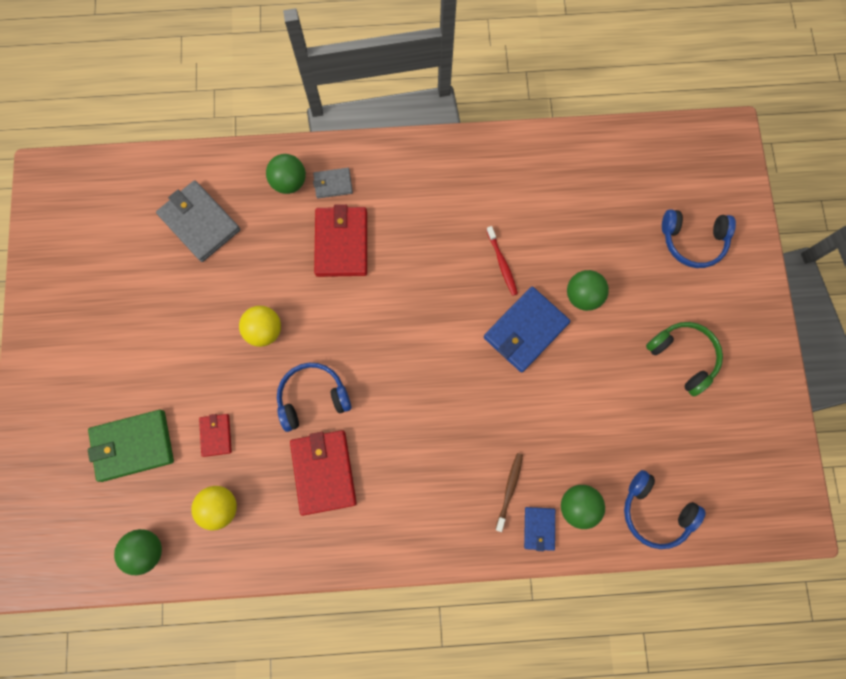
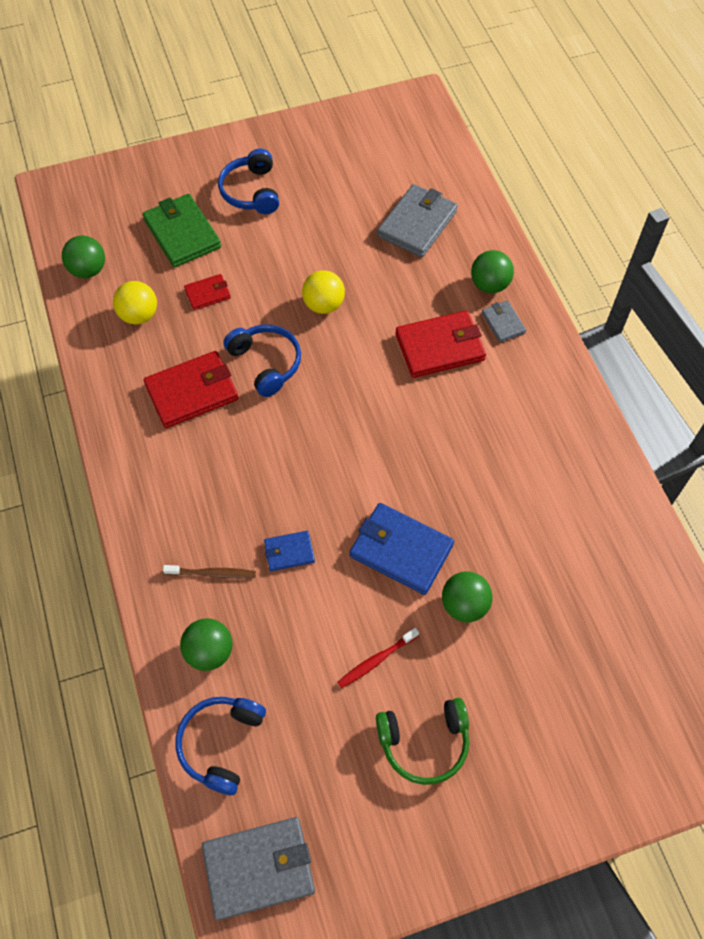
camera: 75 degrees right, 15 degrees down
red toothbrush [486,226,518,296] -> red toothbrush moved to [337,628,419,688]
blue wallet [524,507,555,551] -> blue wallet moved to [264,531,315,571]
green headphones [646,322,723,397] -> green headphones turned 45 degrees clockwise [376,698,469,785]
blue headphones [662,209,736,268] -> blue headphones moved to [218,149,279,214]
none -> grey wallet [202,817,315,920]

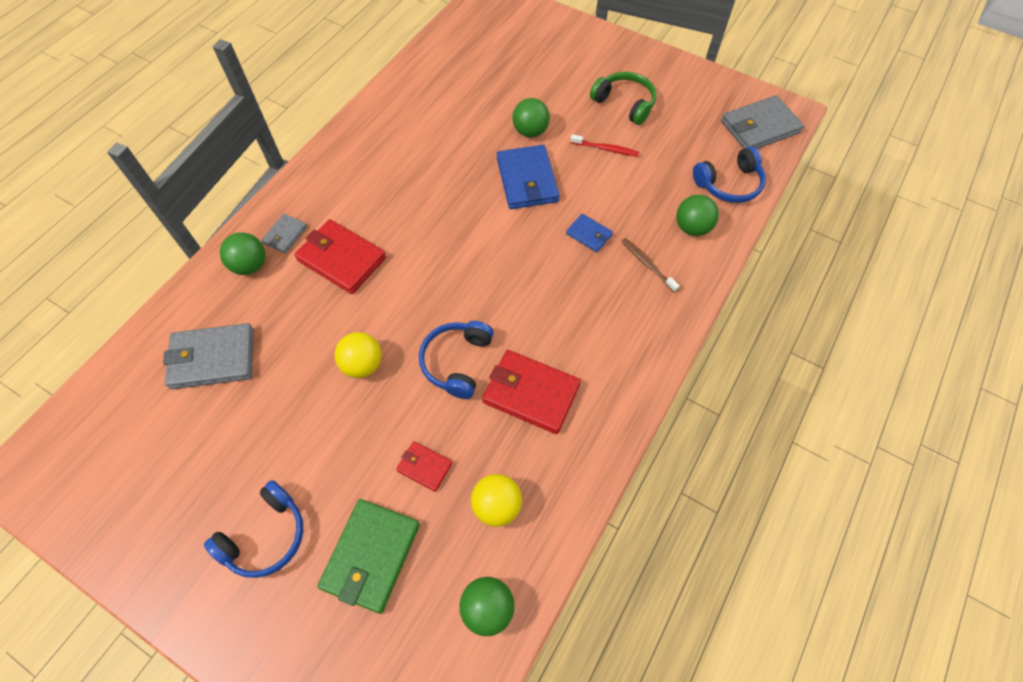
camera: 130 degrees left, 0 degrees up
grey wallet [202,817,315,920] -> grey wallet turned 60 degrees counterclockwise [721,95,804,149]

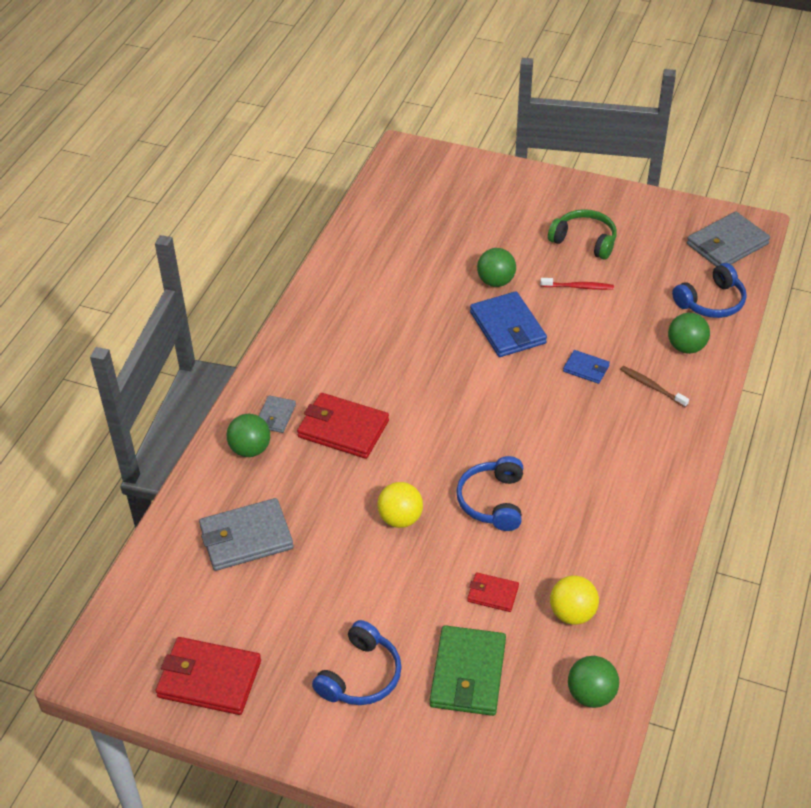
camera: 10 degrees left, 15 degrees down
red wallet [482,350,581,434] -> red wallet moved to [156,637,261,715]

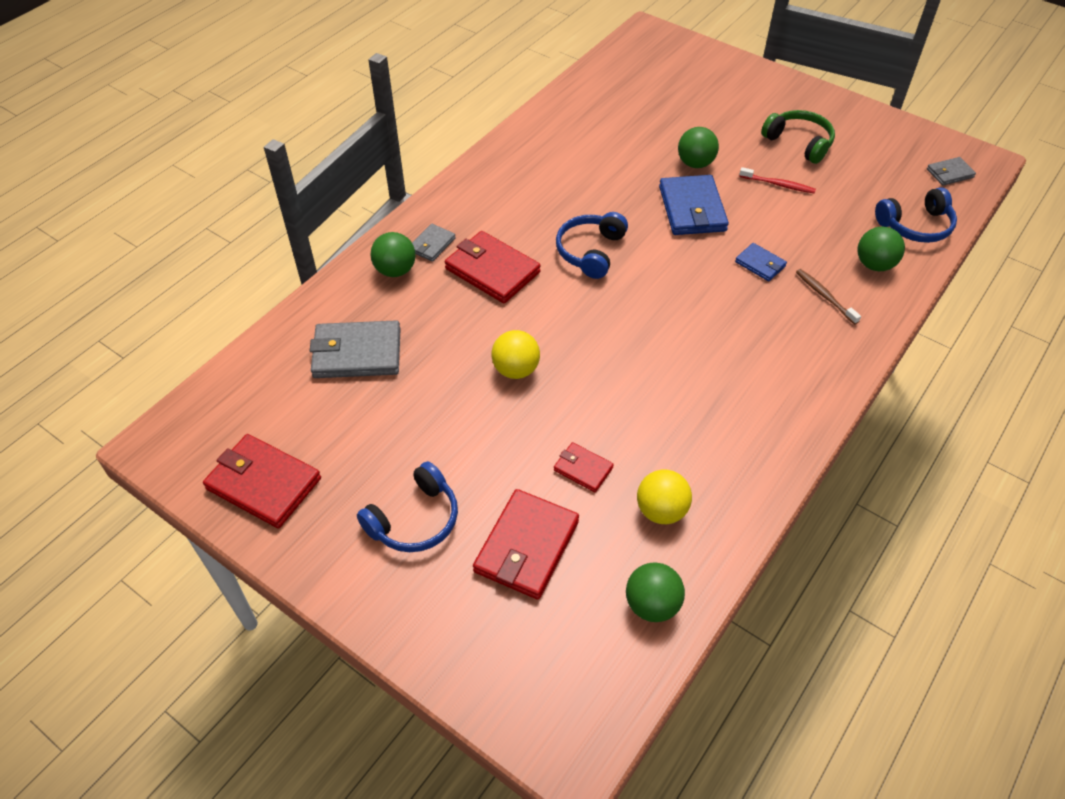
camera: 15 degrees right, 5 degrees up
green wallet [430,625,506,716] -> red wallet [473,489,579,600]
blue headphones [456,456,523,531] -> blue headphones moved to [556,212,628,279]
grey wallet [687,212,770,267] -> grey wallet [927,157,976,186], size x0.53

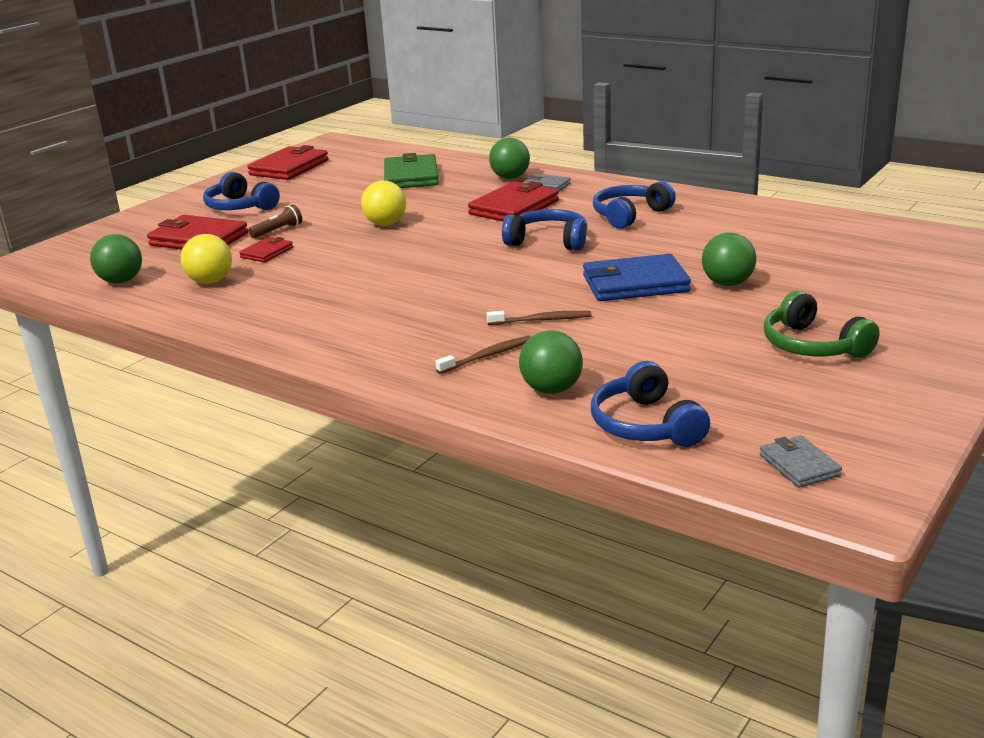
camera: 90 degrees right, 25 degrees down
grey wallet [310,320,400,378] -> green wallet [384,153,439,188]
blue wallet [735,243,787,281] -> brown toothbrush [487,311,592,325]
red toothbrush [739,167,816,193] -> none
green headphones [761,110,835,164] -> green headphones turned 105 degrees clockwise [763,291,880,358]
none -> brown flashlight [248,205,302,238]
none -> blue headphones [593,181,676,229]

